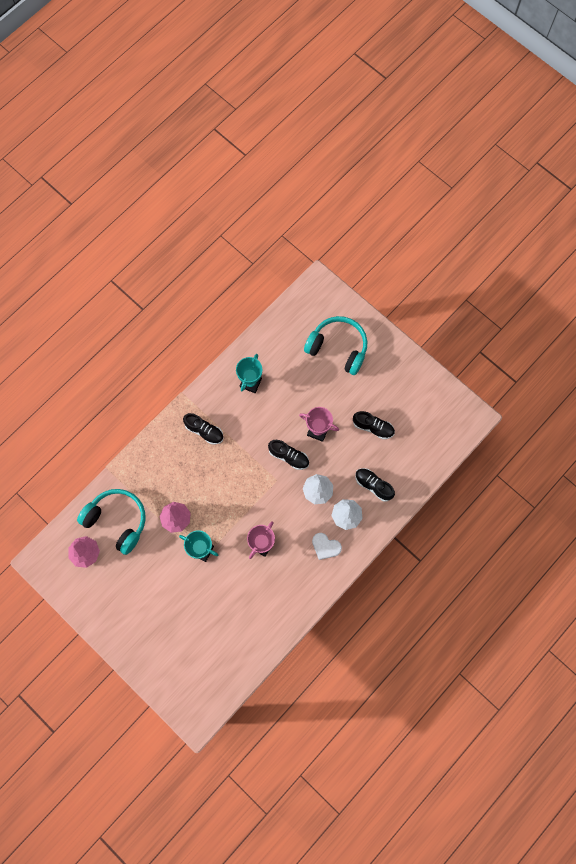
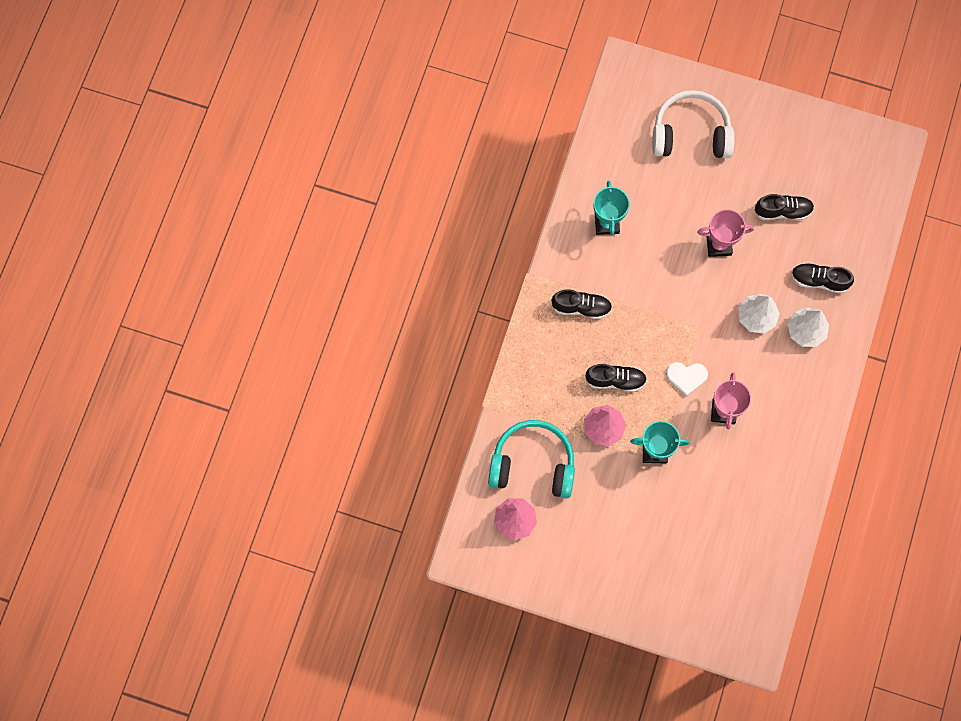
camera: 25 degrees left, 0 degrees up
black shoe [268,440,309,470] -> black shoe moved to [585,364,647,392]
turquoise headphones [304,316,367,375] -> white headphones [652,90,735,158]
white heart [312,533,342,560] -> white heart moved to [666,362,708,396]

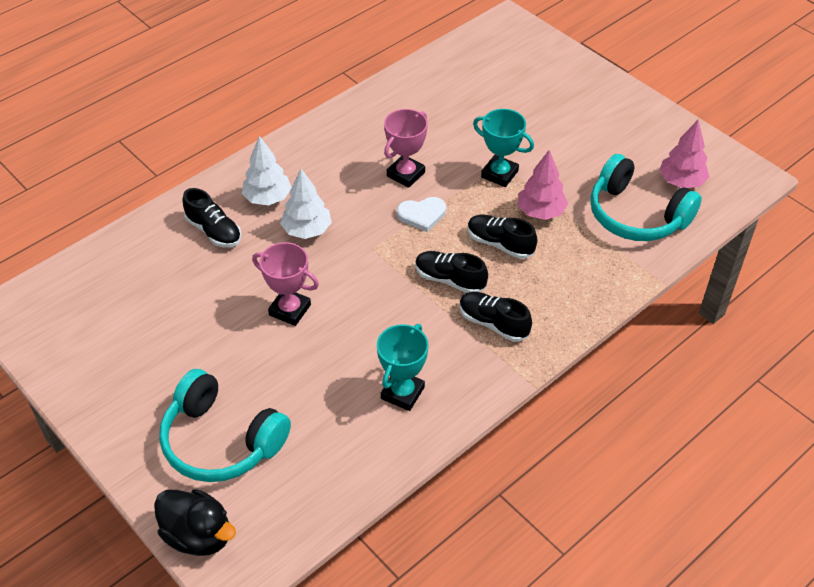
camera: 150 degrees left, 25 degrees down
white headphones [652,90,735,158] -> turquoise headphones [159,369,291,482]
white heart [666,362,708,396] -> white heart turned 135 degrees clockwise [397,197,446,232]
black shoe [754,194,814,220] -> black shoe moved to [415,251,488,293]
none -> black duck [154,489,236,556]

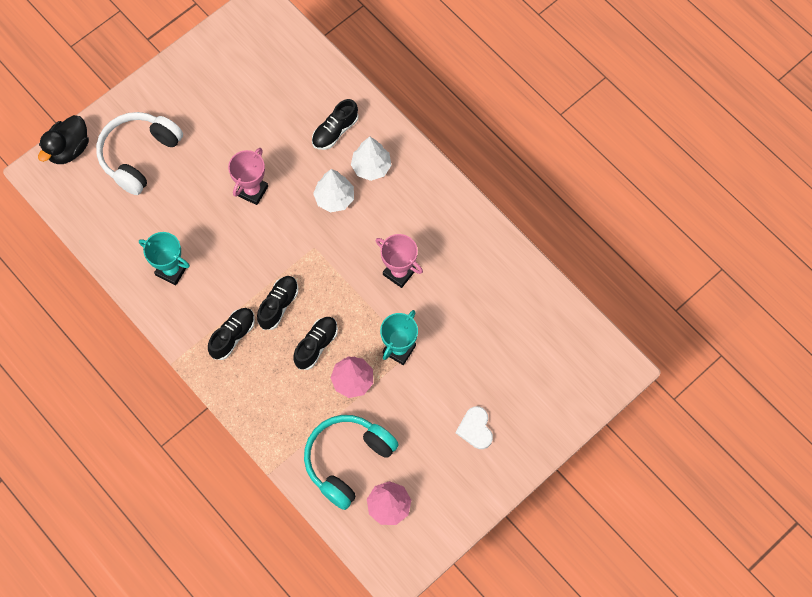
camera: 90 degrees right, 20 degrees up
turquoise headphones [159,369,291,482] -> white headphones [96,112,183,195]
white heart [397,197,446,232] -> white heart moved to [456,406,493,449]

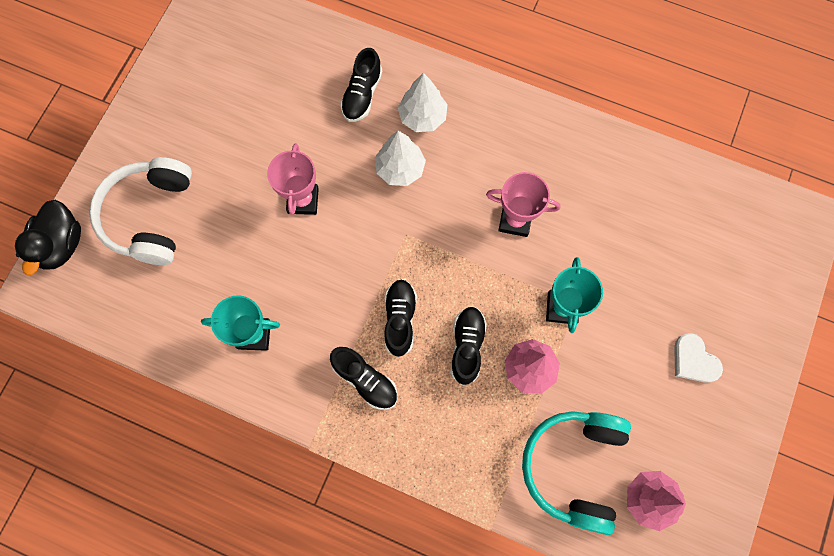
camera: 25 degrees left, 5 degrees up
black shoe [208,308,255,360] -> black shoe turned 120 degrees clockwise [330,347,397,410]

